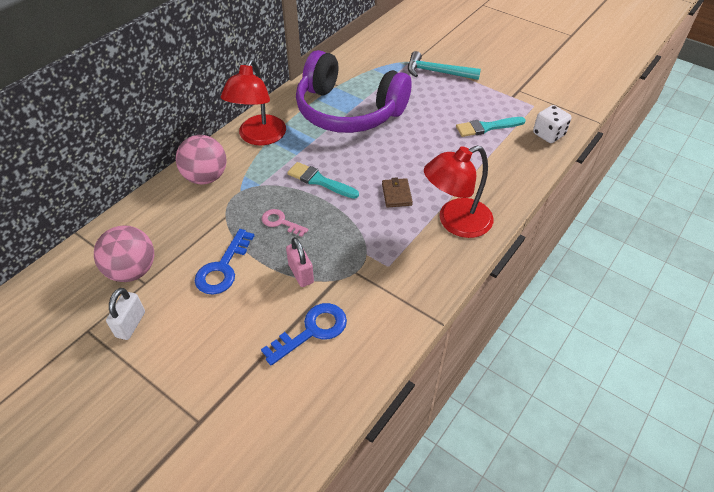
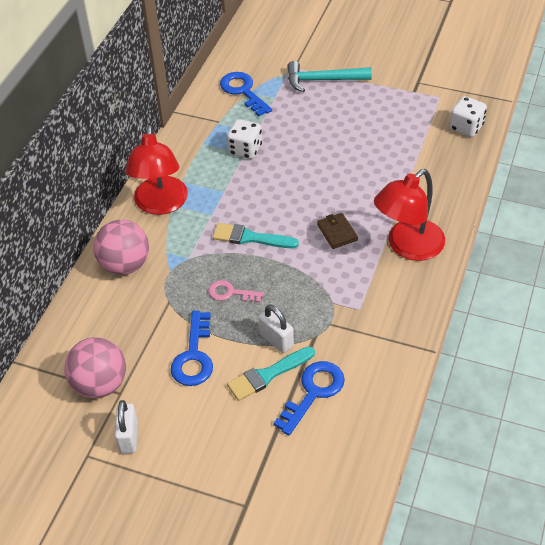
camera: 15 degrees left, 0 degrees up
pink padlock [286,237,314,287] -> white padlock [258,305,294,353]
purple headphones [296,50,411,133] -> white dice [227,119,262,159]
turquoise brush [456,117,526,137] -> turquoise brush moved to [227,346,315,401]
none -> blue key [220,72,272,116]

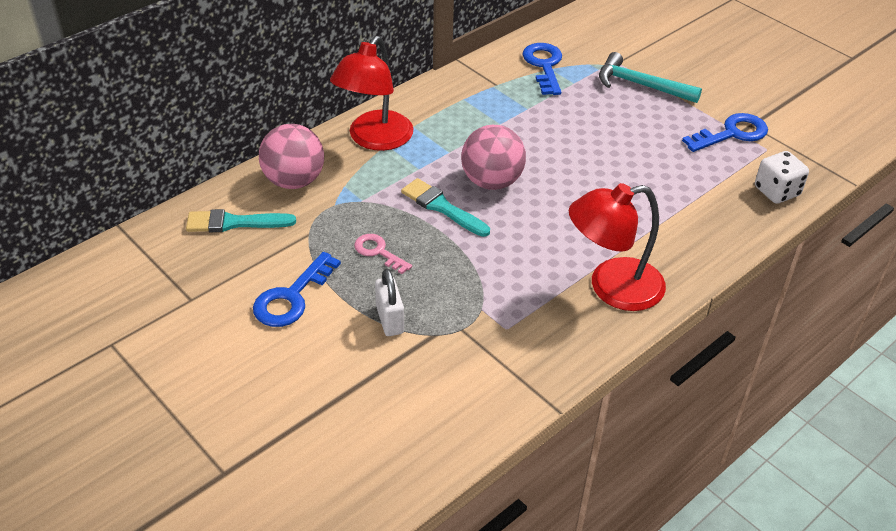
camera: 25 degrees right, 5 degrees down
pink ball [64,337,126,398] -> pink ball moved to [461,125,526,190]
white padlock [115,400,138,454] -> none
white dice [227,119,262,159] -> none
turquoise brush [227,346,315,401] -> turquoise brush moved to [186,209,296,232]
blue key [273,361,345,435] -> blue key moved to [682,113,768,152]
brown wallet [317,213,358,249] -> none

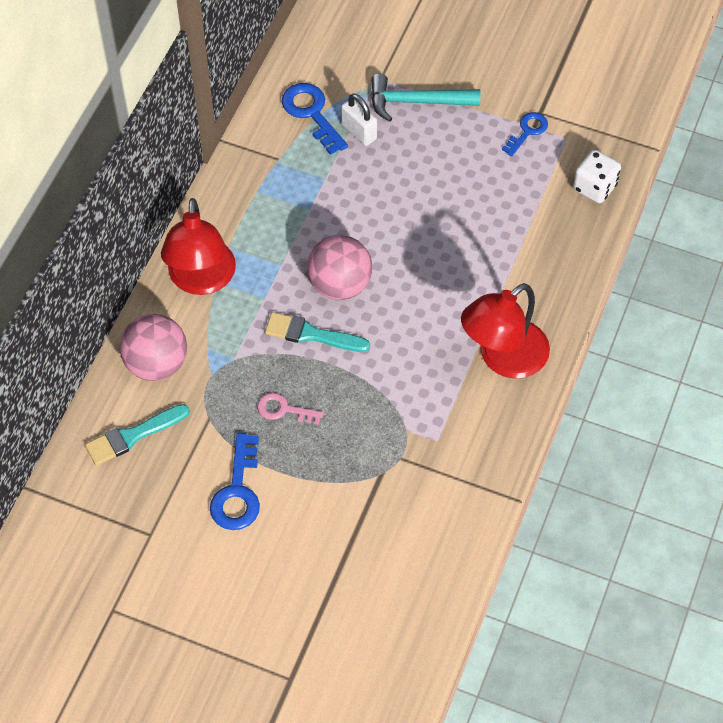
camera: 25 degrees left, 15 degrees up
white padlock [375,269,404,336] -> white padlock moved to [341,93,377,146]
blue key [682,113,768,152] -> blue key [502,112,548,156], size x0.64

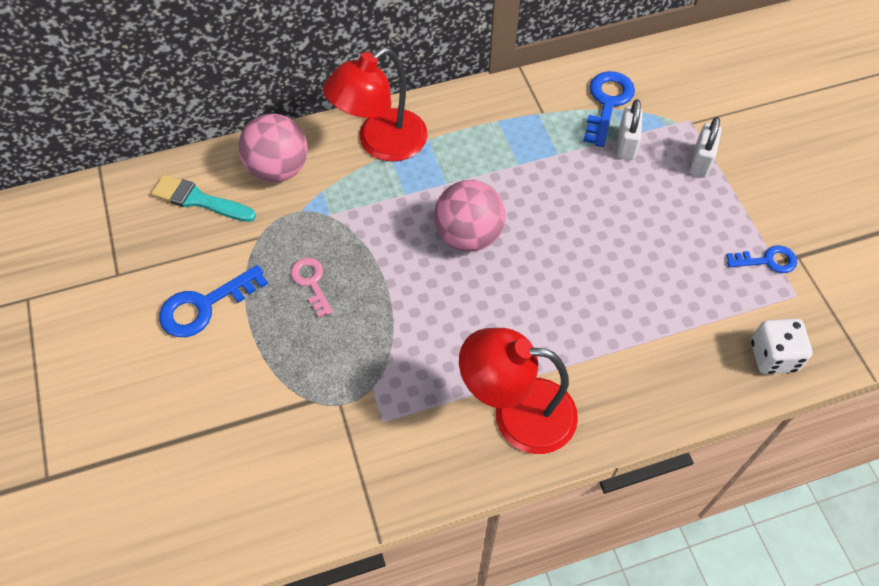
camera: 50 degrees right, 0 degrees up
turquoise brush [265,312,370,352] -> none
turquoise hammer [371,74,480,122] -> white padlock [690,117,722,178]

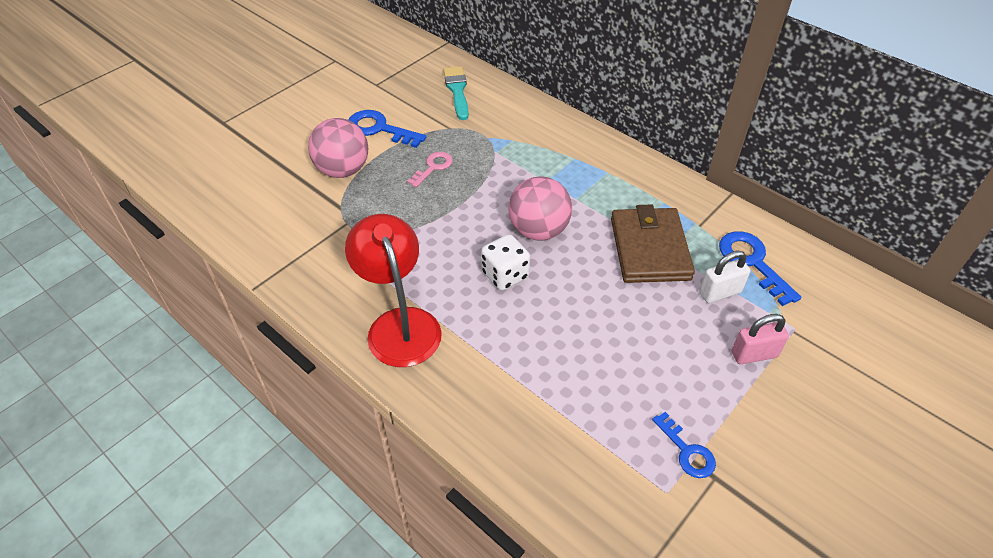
camera: 60 degrees right, 10 degrees down
pink ball [238,114,308,183] -> pink ball moved to [308,118,368,178]
red lamp [323,48,428,162] -> none
blue key [583,71,635,147] -> blue key turned 105 degrees counterclockwise [719,231,801,306]
white padlock [690,117,722,178] -> pink padlock [732,314,789,364]
white dice [751,318,812,374] -> white dice moved to [481,234,530,290]
none -> brown wallet [611,205,695,283]

